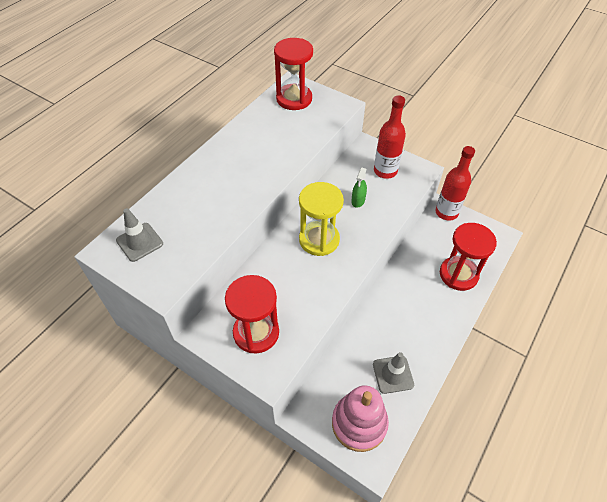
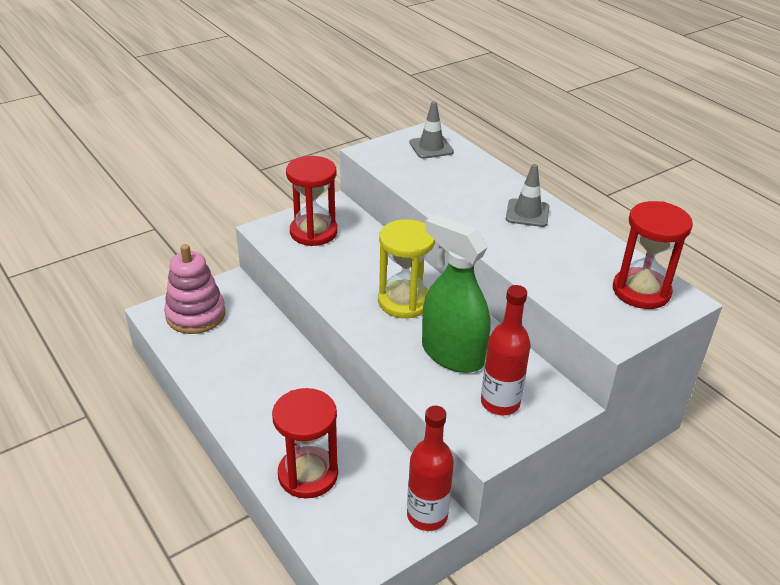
camera: 110 degrees right, 15 degrees down
green spray bottle [351,167,367,208] -> green spray bottle [422,214,491,373], size x2.37
grey traffic cone [373,352,414,394] -> grey traffic cone moved to [506,164,549,227]

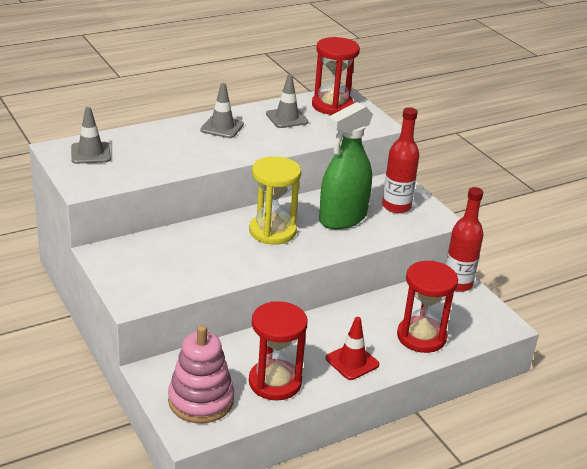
camera: 85 degrees left, 5 degrees down
red hourglass [286,156,338,246] -> red hourglass moved to [249,301,308,400]
none -> grey traffic cone [266,75,309,128]
none -> red traffic cone [326,317,379,380]

